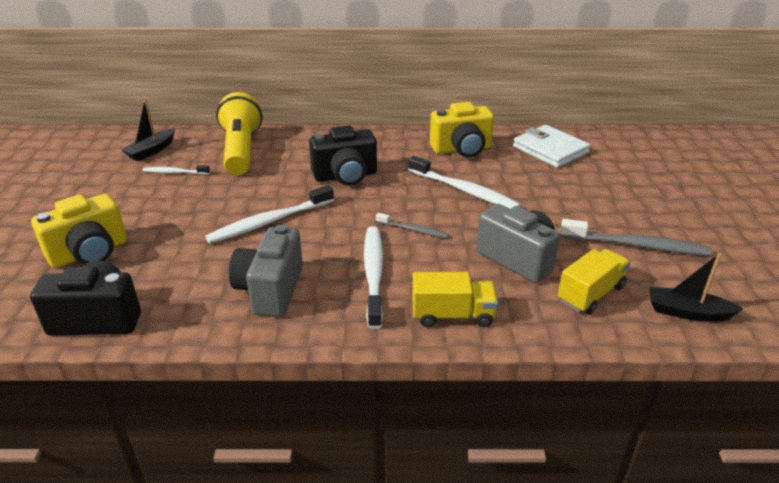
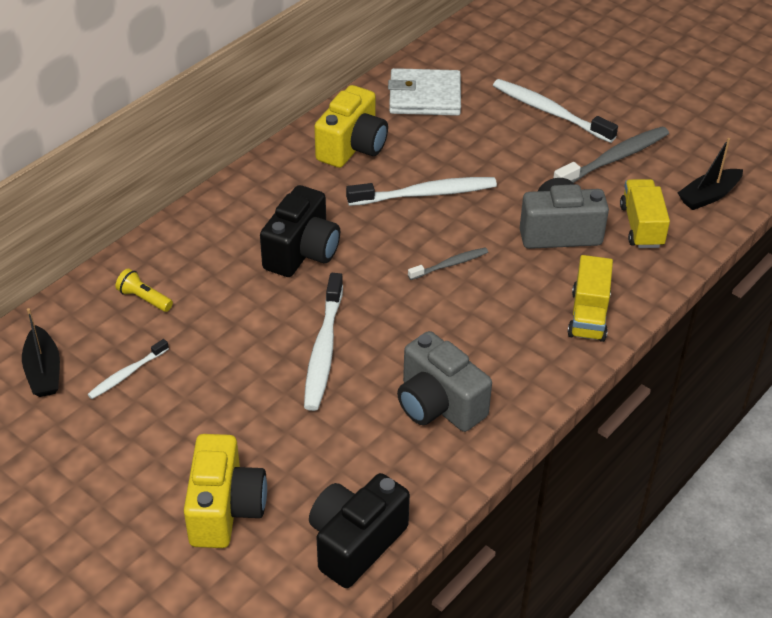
camera: 50 degrees left, 10 degrees up
yellow flashlight [216,92,262,175] -> yellow flashlight [115,269,173,312], size x0.41
white toothbrush [364,226,383,329] -> white toothbrush moved to [493,79,618,143]
yellow truck [412,272,498,327] -> yellow truck turned 150 degrees clockwise [568,255,613,342]

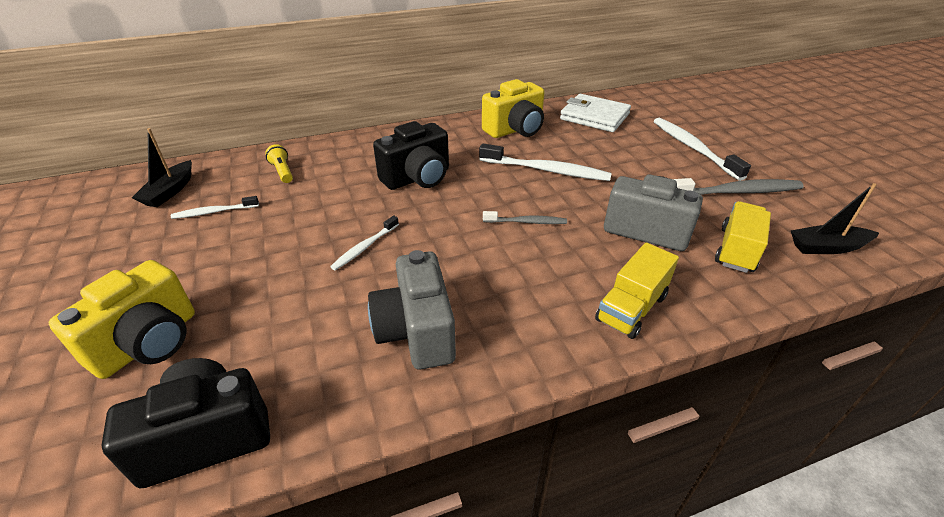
camera: 30 degrees right, 5 degrees down
white toothbrush [304,273,343,411] -> white toothbrush [330,215,399,270], size x0.55

